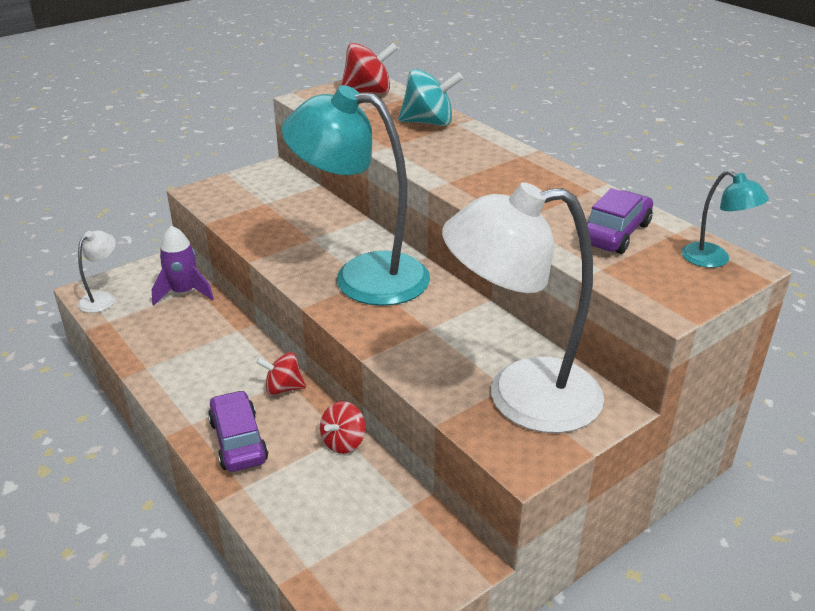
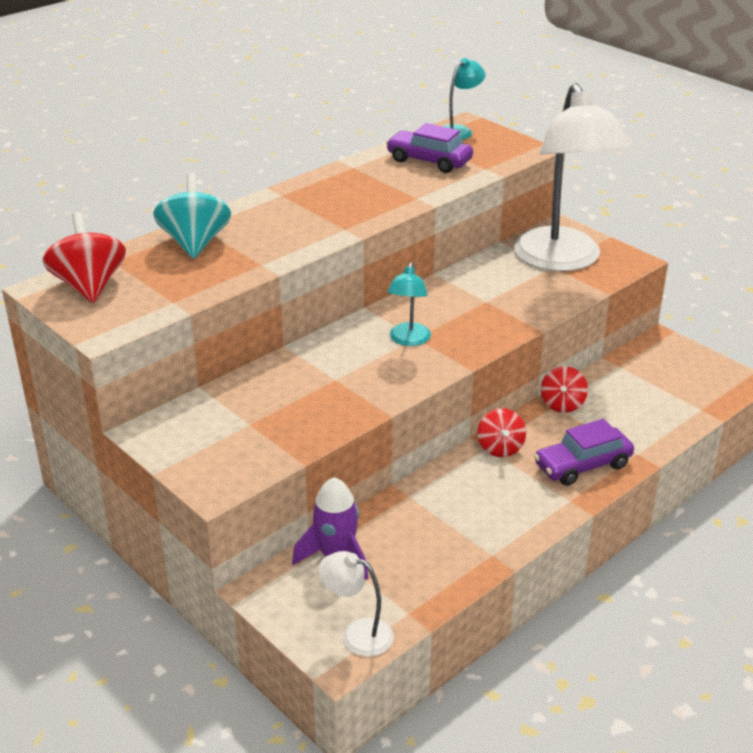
camera: 95 degrees left, 0 degrees up
turquoise lamp [282,85,430,306] -> turquoise lamp [387,262,431,346], size x0.43
red spinning top [320,401,366,454] -> red spinning top turned 75 degrees clockwise [541,366,588,413]

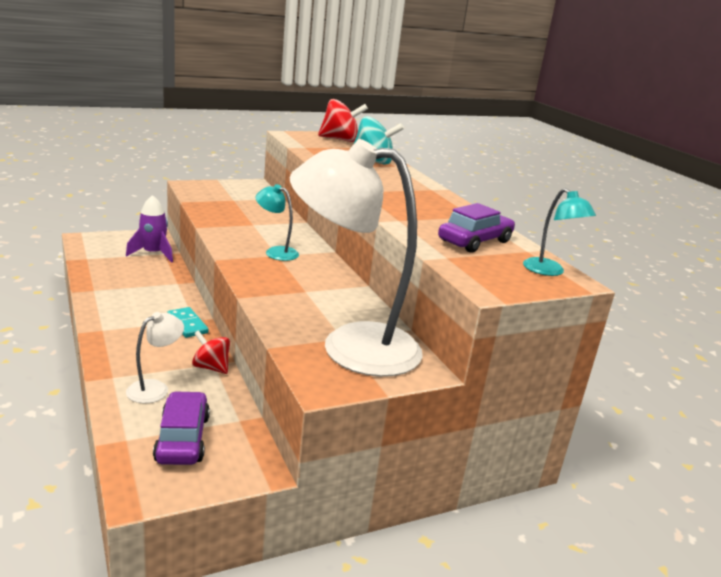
camera: 105 degrees right, 10 degrees down
white lamp [318,551,394,657] -> white lamp moved to [126,312,184,404]
red spinning top [478,408,526,457] -> turquoise domino [167,307,209,338]
purple car [534,419,634,486] -> purple car moved to [153,391,210,465]

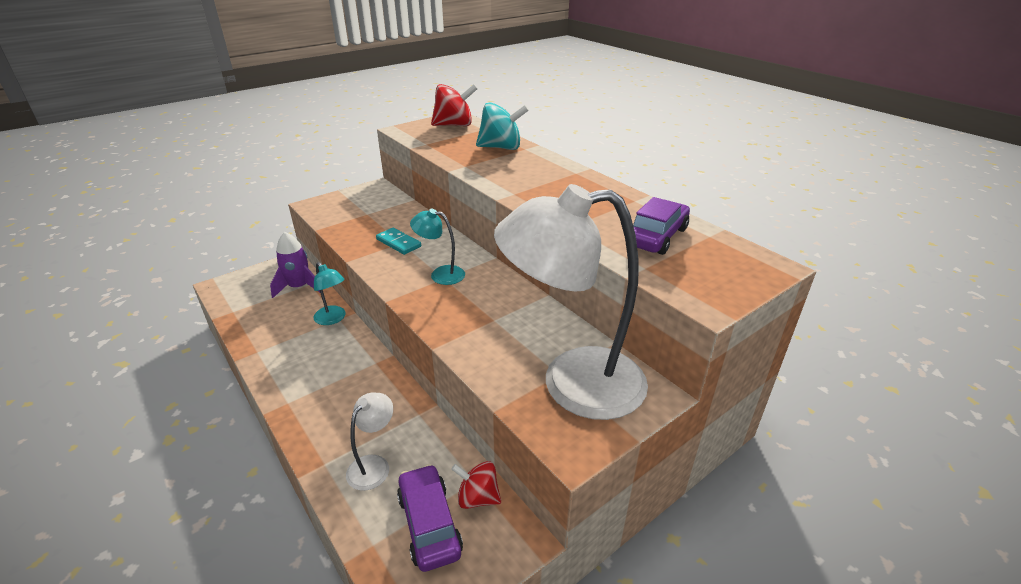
camera: 10 degrees left, 10 degrees up
turquoise domino [167,307,209,338] -> turquoise domino moved to [376,228,421,255]
red spinning top [192,330,230,374] -> red spinning top moved to [451,461,501,509]
turquoise lamp [523,188,596,276] -> turquoise lamp moved to [313,262,346,325]

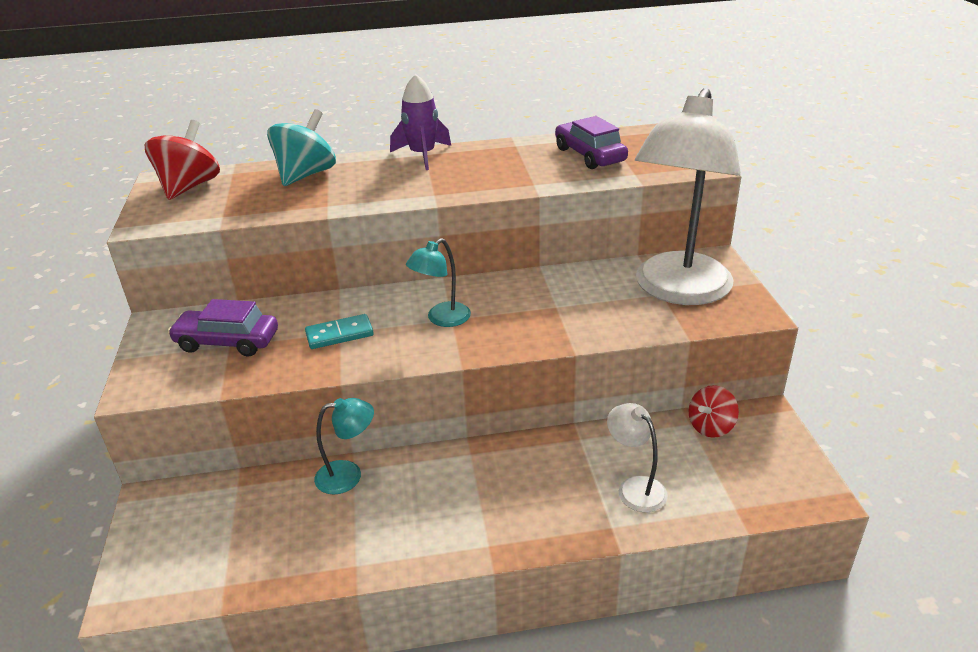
camera: 60 degrees left, 0 degrees up
purple rocket [270,232,320,298] -> purple rocket moved to [390,74,451,170]
purple car [397,464,463,572] -> purple car moved to [168,299,278,357]

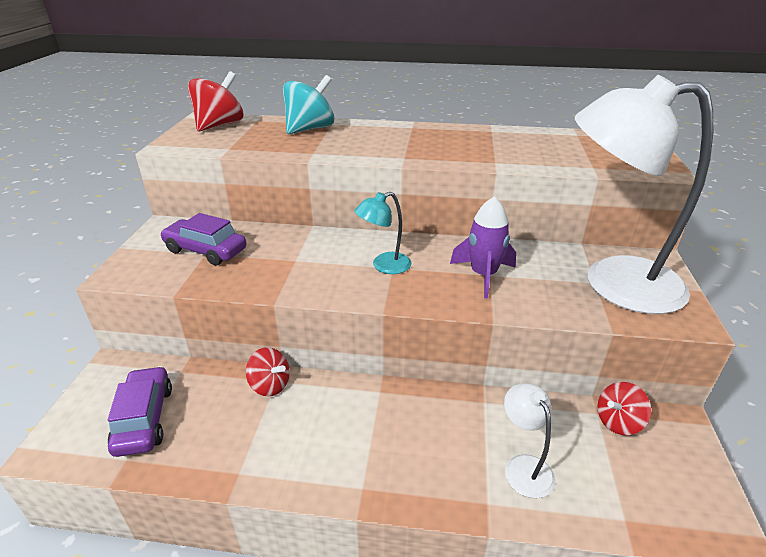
camera: 15 degrees right, 0 degrees up
turquoise domino [305,314,374,349] -> none
turquoise lamp [314,398,374,494] -> red spinning top [246,347,290,396]
purple rocket [390,74,451,170] -> purple rocket moved to [450,196,516,298]
purple car [555,116,628,169] -> purple car moved to [108,366,172,457]
white lamp [635,88,741,305] -> white lamp turned 60 degrees clockwise [575,75,713,314]

